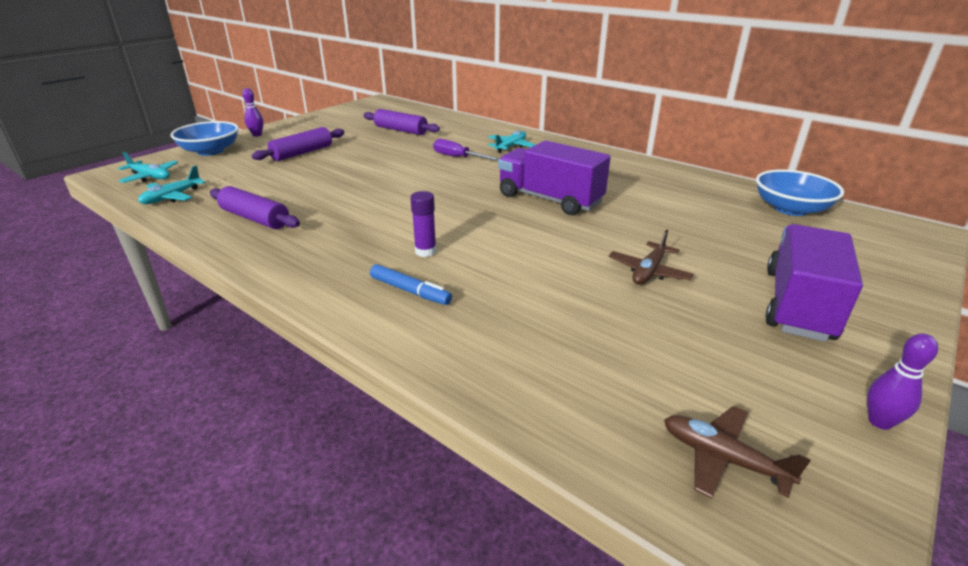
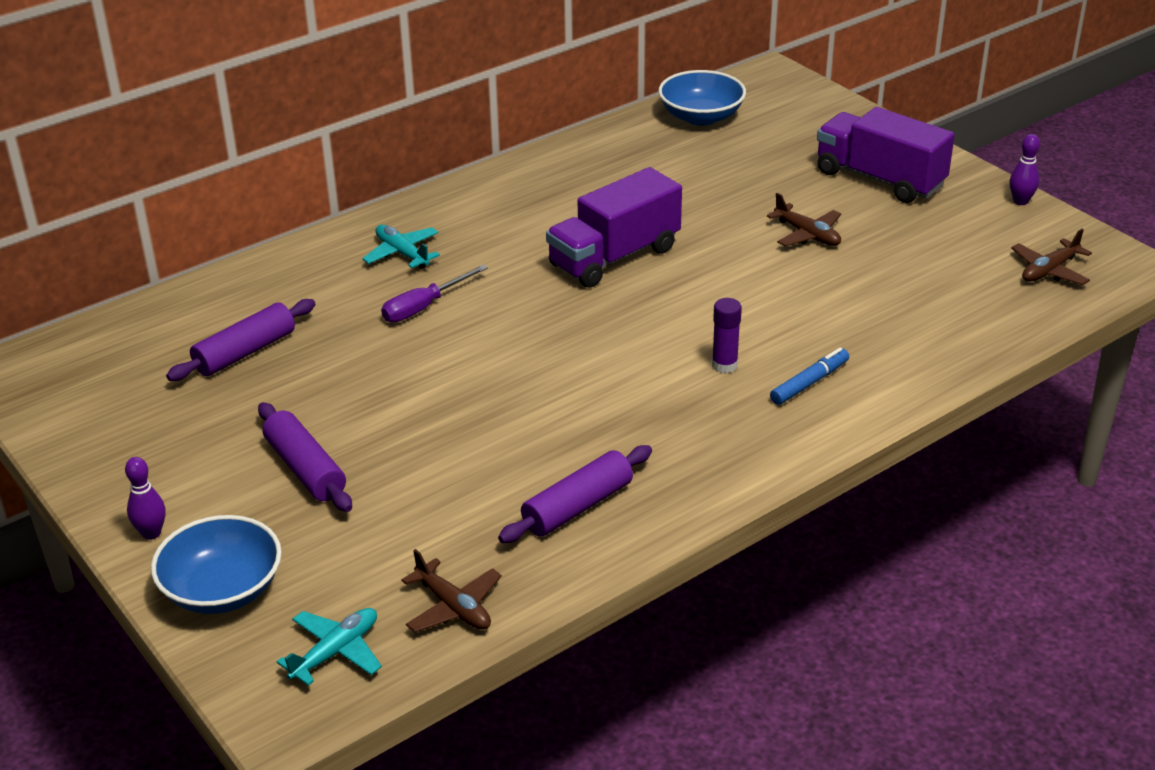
camera: 75 degrees left, 5 degrees up
turquoise plane [138,166,206,204] -> brown plane [402,549,502,633]

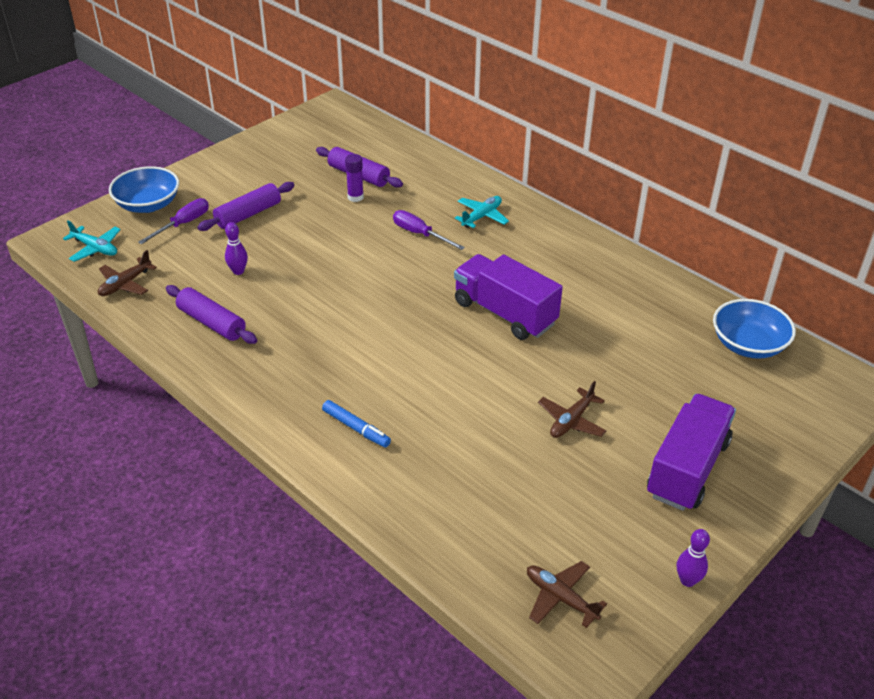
camera: 80 degrees right, 5 degrees up
purple bowling pin [125,457,166,540] -> purple bowling pin moved to [225,222,248,275]
purple glue stick [712,298,742,373] -> purple glue stick moved to [345,154,364,202]
none -> purple screwdriver [138,198,209,244]

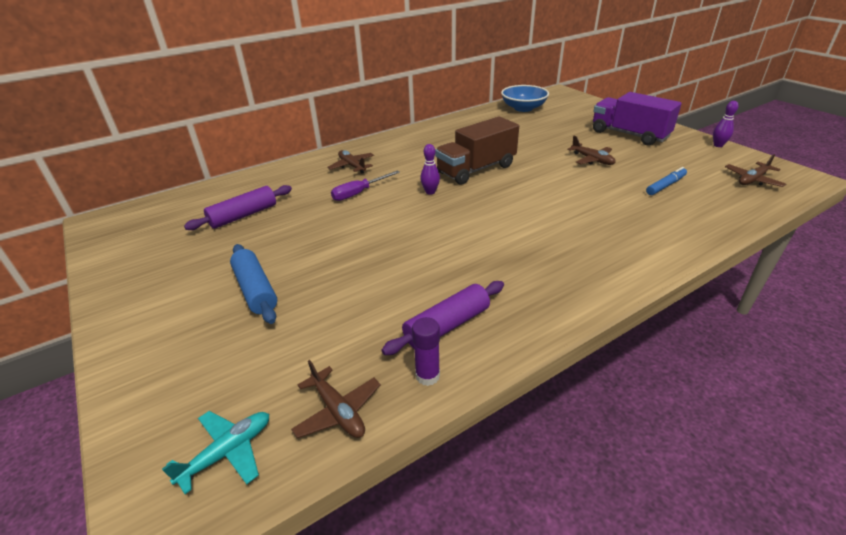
camera: 75 degrees left, 5 degrees down
blue bowl [109,166,179,213] -> none
purple screwdriver [138,198,209,244] -> none
purple rolling pin [197,182,295,231] -> blue rolling pin [230,244,277,324]
purple bowling pin [225,222,248,275] -> purple bowling pin moved to [420,144,440,195]
blue marker [322,400,391,447] -> blue marker moved to [646,167,687,195]
purple glue stick [345,154,364,202] -> purple glue stick moved to [412,317,440,386]
purple truck [454,254,563,340] -> brown truck [435,117,519,185]
turquoise plane [455,196,509,228] -> brown plane [327,150,374,174]

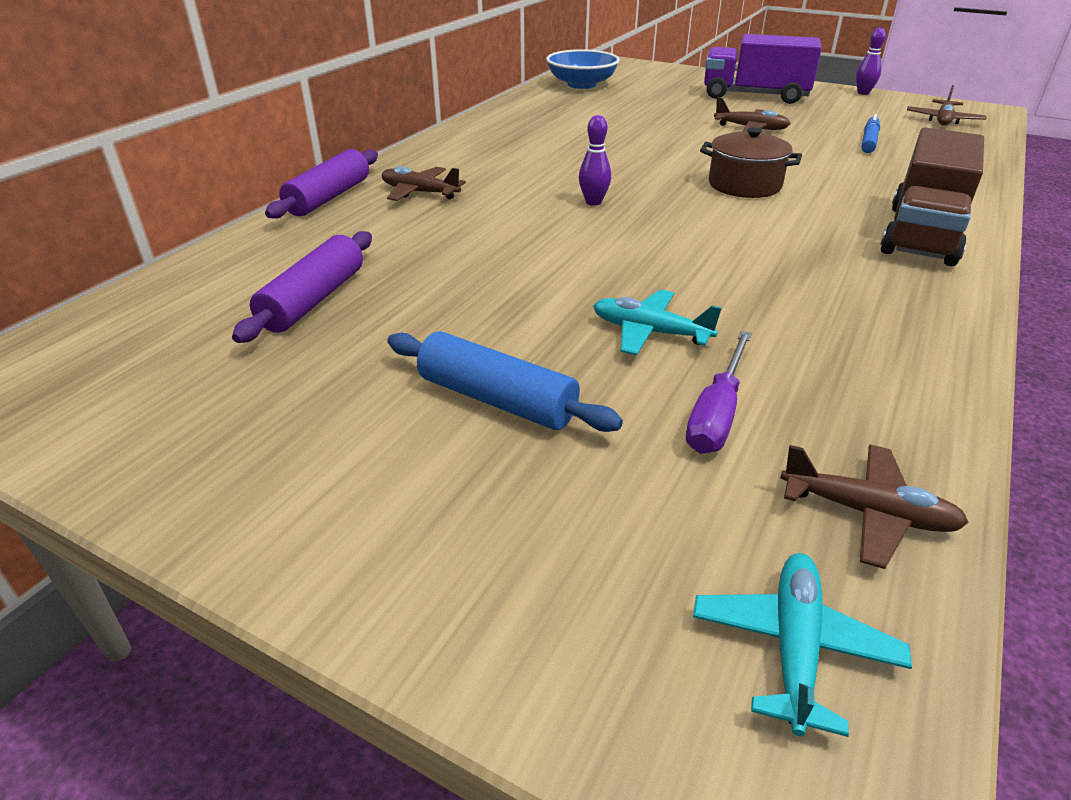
camera: 30 degrees left, 0 degrees up
purple screwdriver [331,171,400,201] -> purple screwdriver moved to [686,331,752,454]
purple rolling pin [382,281,504,355] -> purple rolling pin moved to [265,149,378,219]
purple glue stick [412,317,440,386] -> none
brown truck [435,117,519,185] -> brown truck moved to [881,128,984,266]
none -> turquoise plane [593,289,722,355]
none -> brown pot [700,127,802,198]

